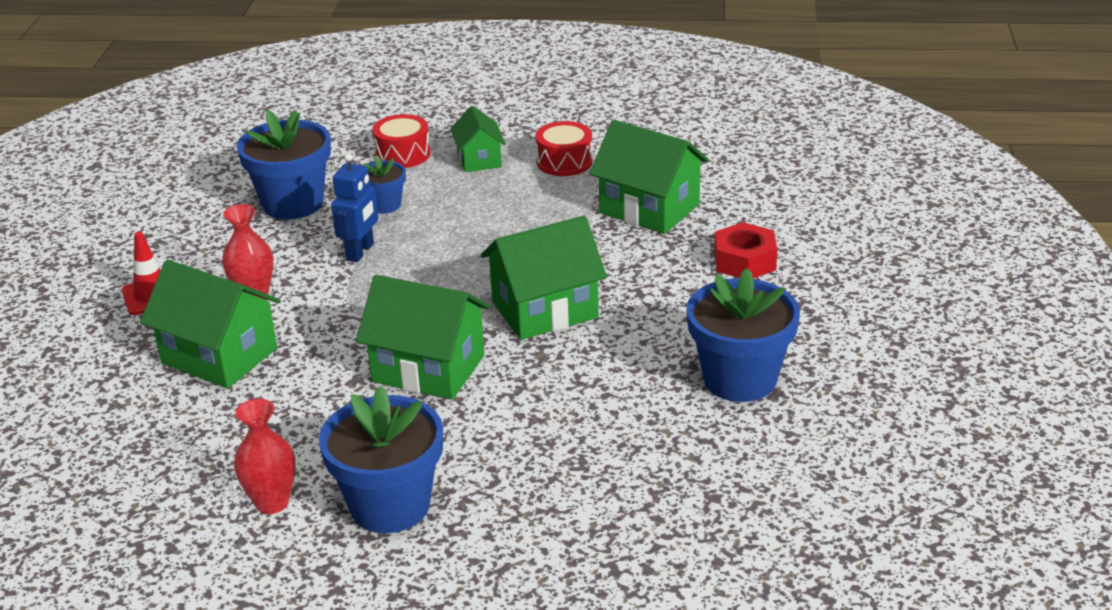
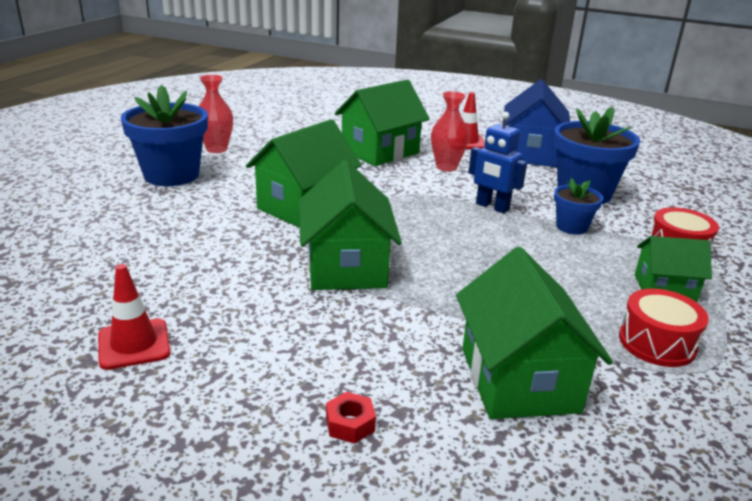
camera: 105 degrees right, 5 degrees down
green house [589,120,709,234] -> green house turned 60 degrees counterclockwise [456,247,613,419]
blue flower pot [686,268,800,402] -> red traffic cone [98,264,171,370]
red nut [714,222,777,279] -> red nut [326,392,376,444], size x0.54
none -> blue house [502,79,570,167]

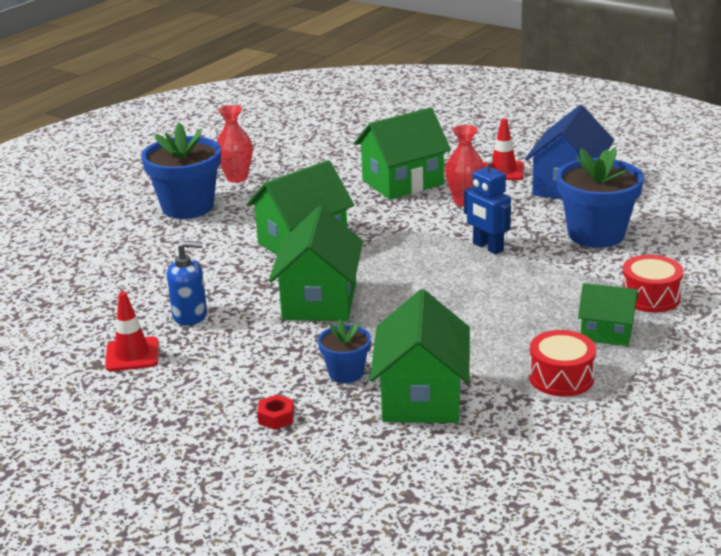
camera: 15 degrees right, 0 degrees up
blue flower pot [554,178,603,235] -> blue flower pot moved to [318,320,371,383]
none -> blue soap dispenser [167,241,207,326]

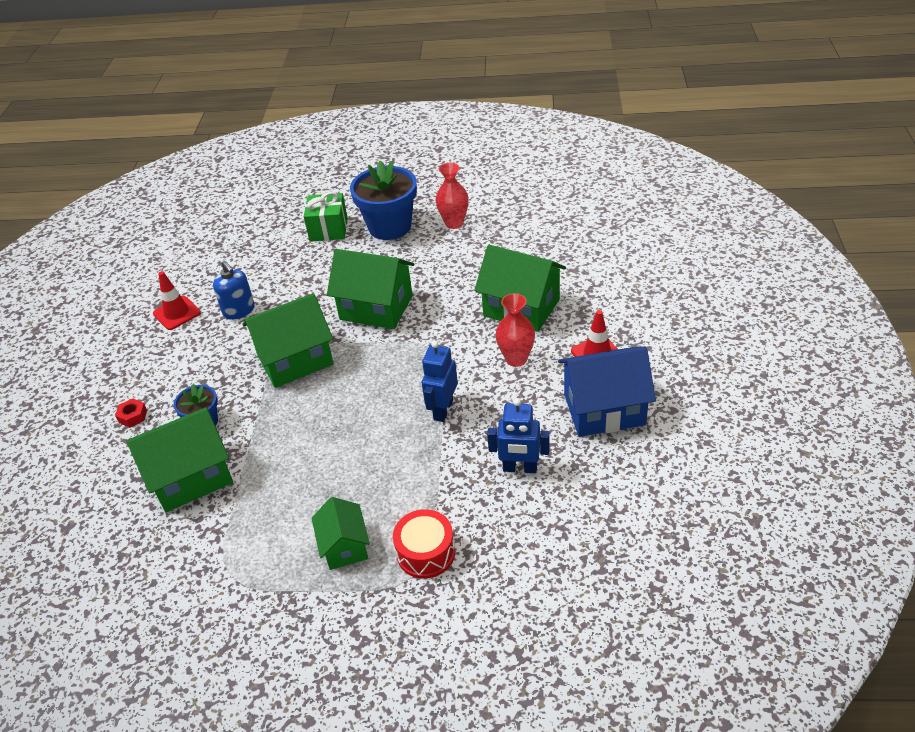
camera: 60 degrees right, 15 degrees up
red drum [529,330,596,397] -> none
blue flower pot [557,147,644,248] -> blue robot [487,398,550,473]
none -> green gift [304,192,348,241]

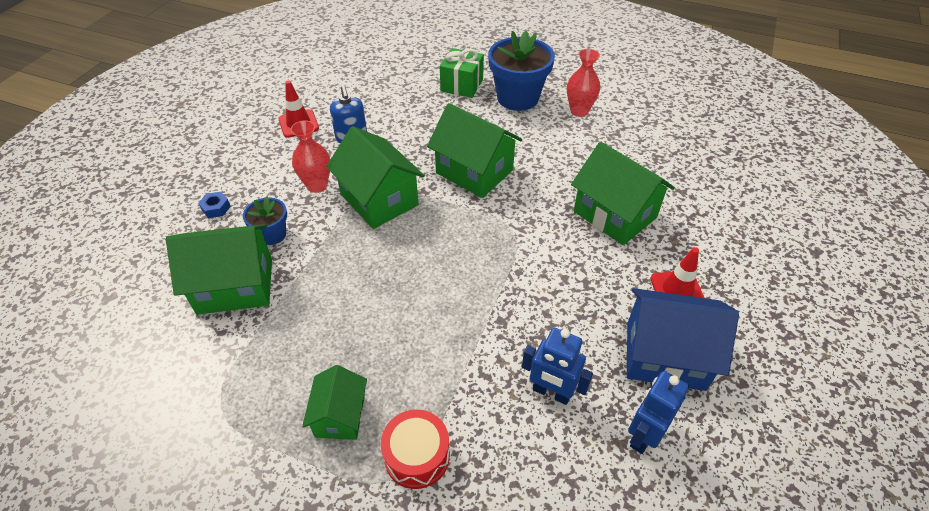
camera: 15 degrees right, 5 degrees up
red nut [115,398,147,427] -> blue nut [198,192,231,218]
green house [242,293,334,388] -> green house turned 60 degrees clockwise [326,126,425,229]
blue robot [422,341,458,422] -> blue robot moved to [628,371,689,454]
red vase [496,293,535,367] -> red vase moved to [290,120,330,193]

